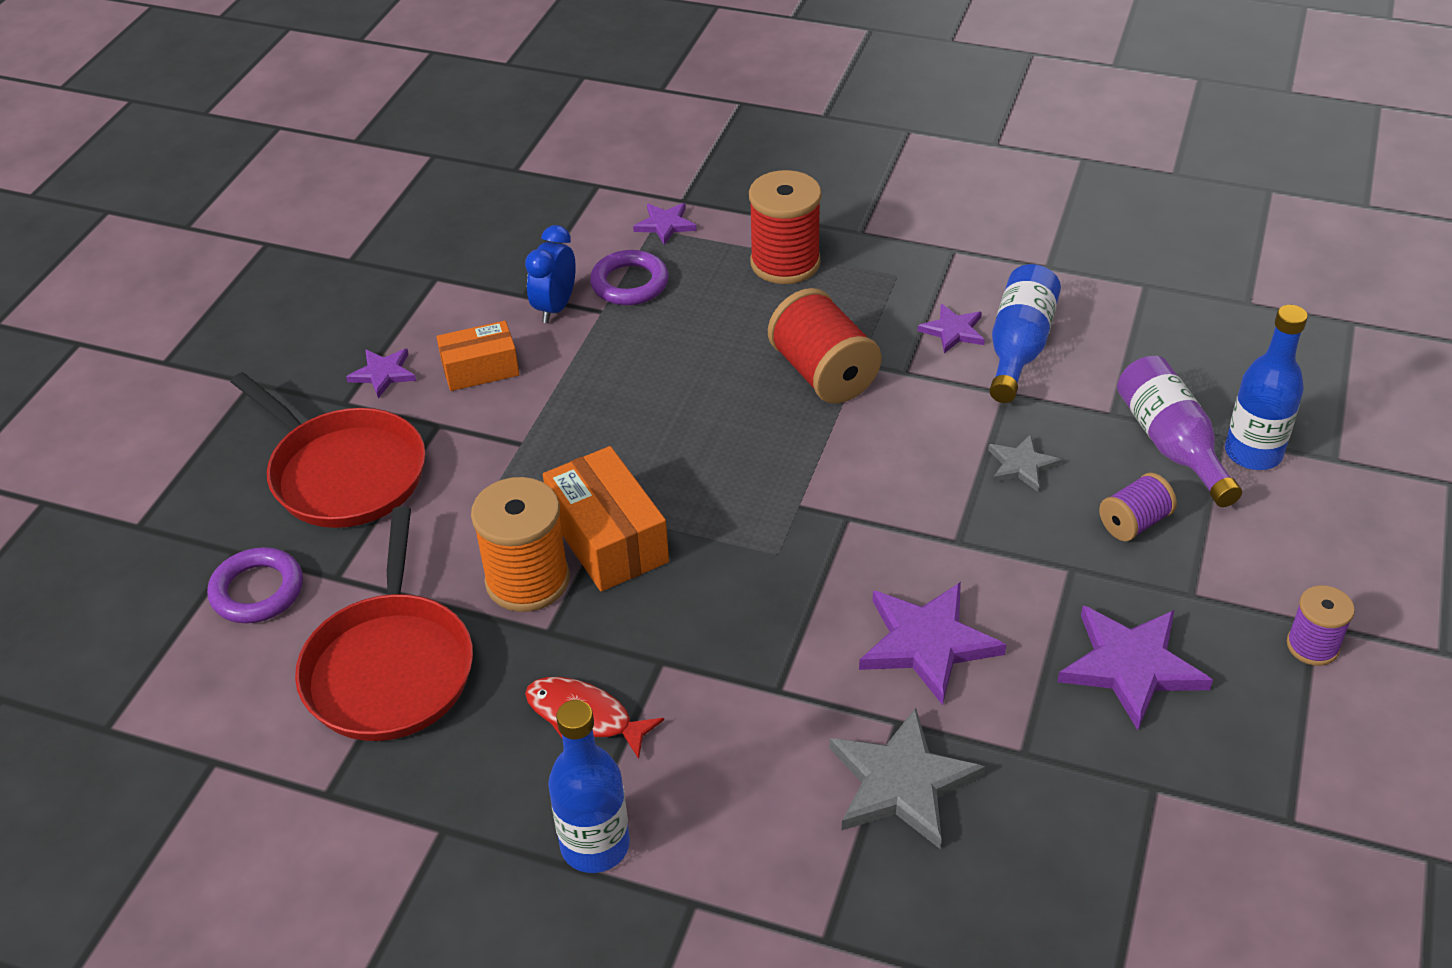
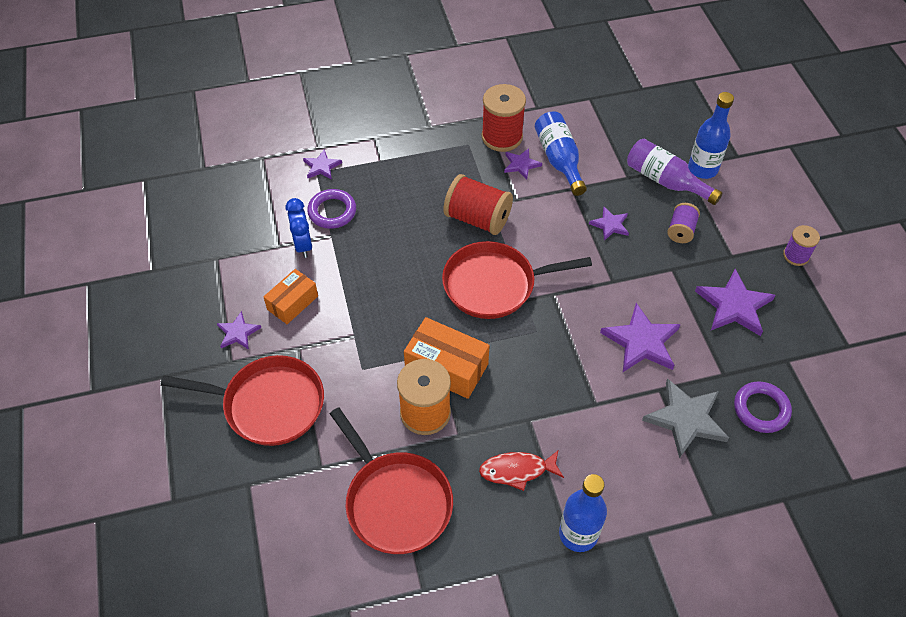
camera: 35 degrees left, 10 degrees up
purple ring [207,547,303,623] -> purple ring moved to [734,381,792,433]
red spool [749,170,821,284] -> red spool moved to [482,84,526,152]
grey star [988,434,1062,492] -> purple star [589,207,629,241]
none -> red pan [442,241,592,319]

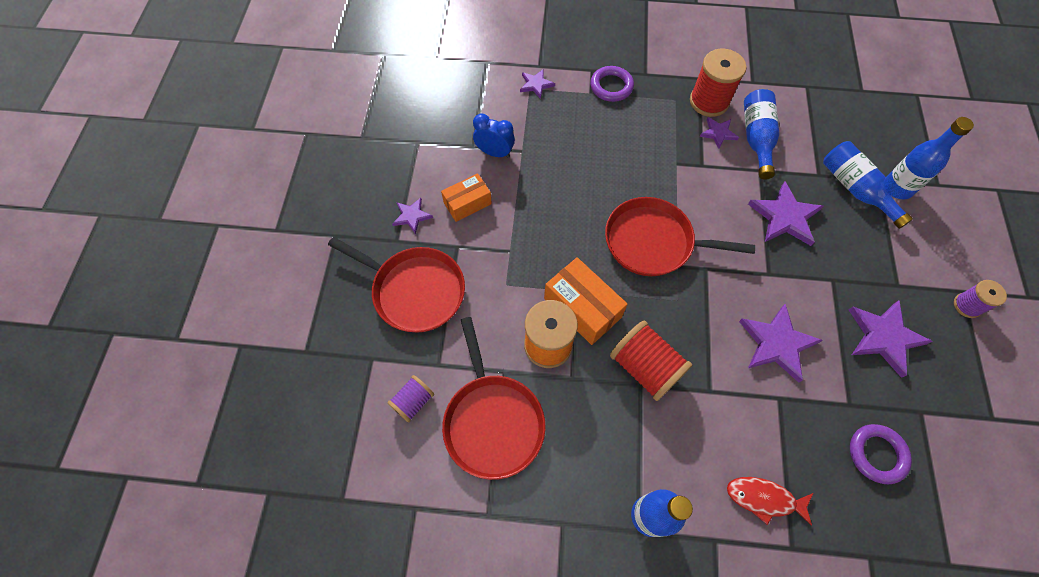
camera: 20 degrees right, 10 degrees up
blue clock [286,198,312,258] -> blue clock turned 105 degrees clockwise [473,113,515,158]
purple ring [307,189,356,229] -> purple ring moved to [590,66,634,102]
red spool [443,174,513,235] -> red spool moved to [610,321,692,401]
red fish [479,451,564,491] -> red fish moved to [727,477,813,526]
purple star [589,207,629,241] -> purple star [748,182,824,246], size x1.79
purple bottle [627,139,723,205] -> blue bottle [823,141,913,229]
grey star [642,378,729,458] -> none
purple spool [667,203,700,243] -> purple spool moved to [387,375,434,423]

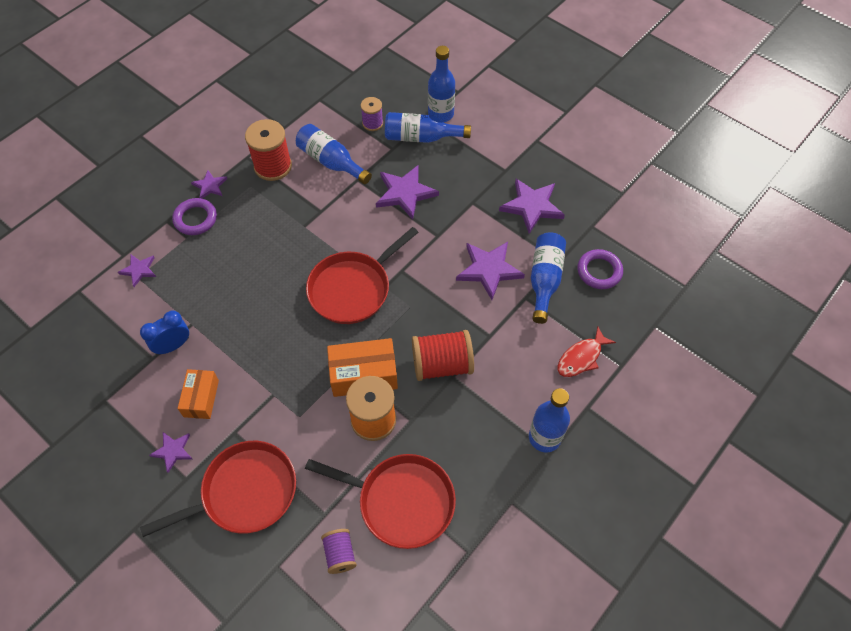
camera: 55 degrees left, 5 degrees down
purple star [700,117,739,149] -> purple star moved to [191,170,227,199]
purple spool [954,280,1007,318] -> purple spool moved to [361,97,383,131]
none -> blue bottle [531,232,566,324]

